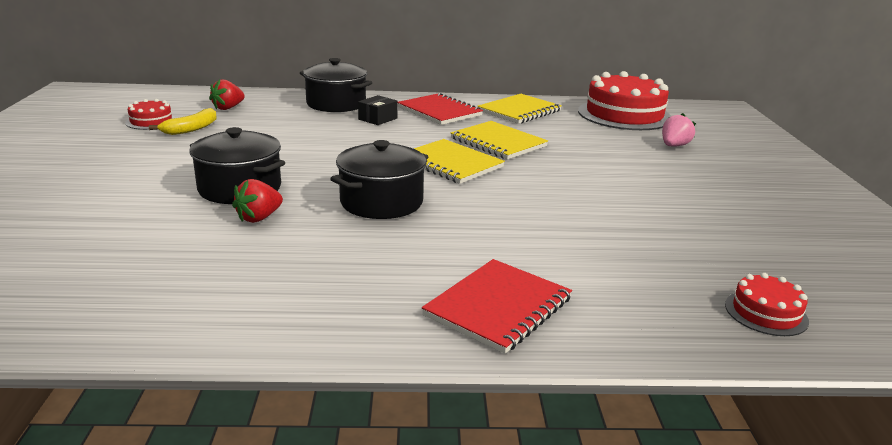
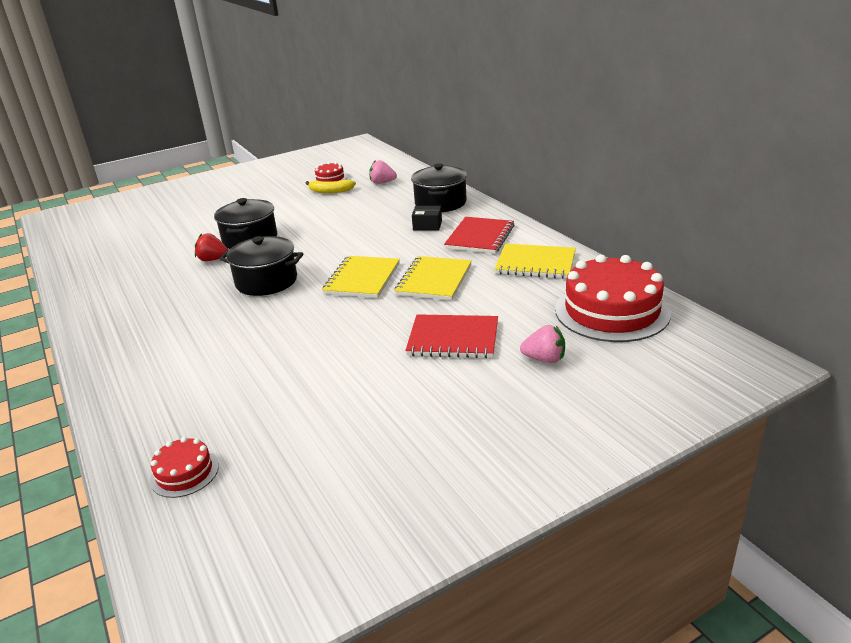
camera: 65 degrees right, 5 degrees up
red strawberry [209,80,245,110] -> pink strawberry [369,160,397,184]
red notebook [422,259,572,354] -> red notebook moved to [405,314,498,358]

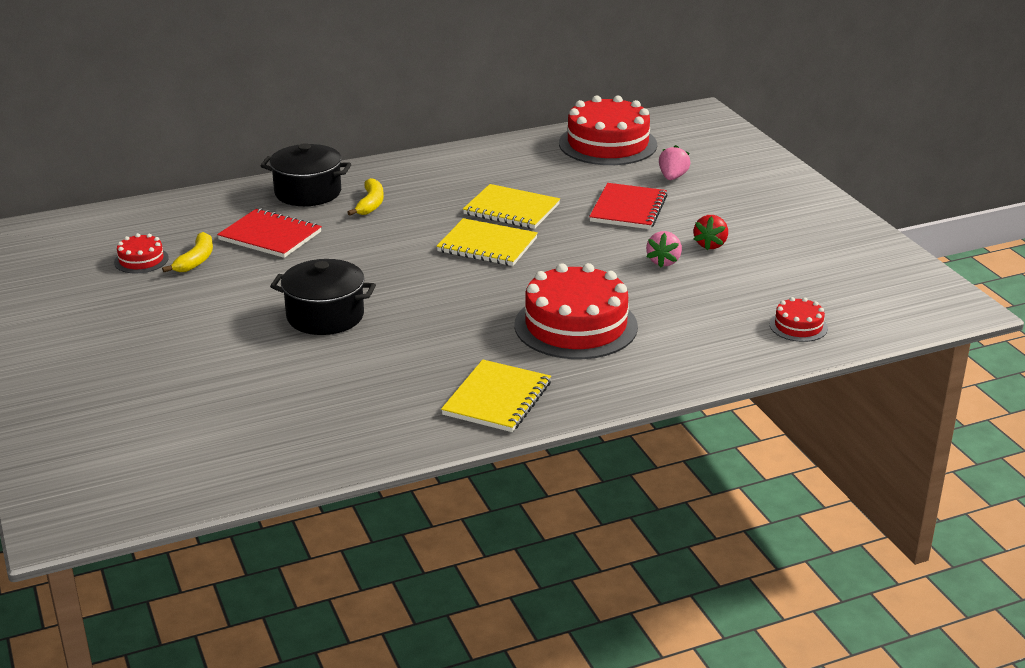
camera: 85 degrees left, 0 degrees up
red strawberry [195,233,228,261] -> red strawberry moved to [693,215,728,250]
black pot [219,236,303,296] -> none
pink strawberry [369,160,397,184] -> pink strawberry moved to [646,231,682,267]
black box [412,206,442,231] -> yellow banana [347,178,384,216]
red notebook [444,217,514,254] -> red notebook moved to [217,208,322,258]
yellow notebook [495,244,576,279] -> yellow notebook moved to [441,360,551,432]
none -> red cake [515,263,638,359]

